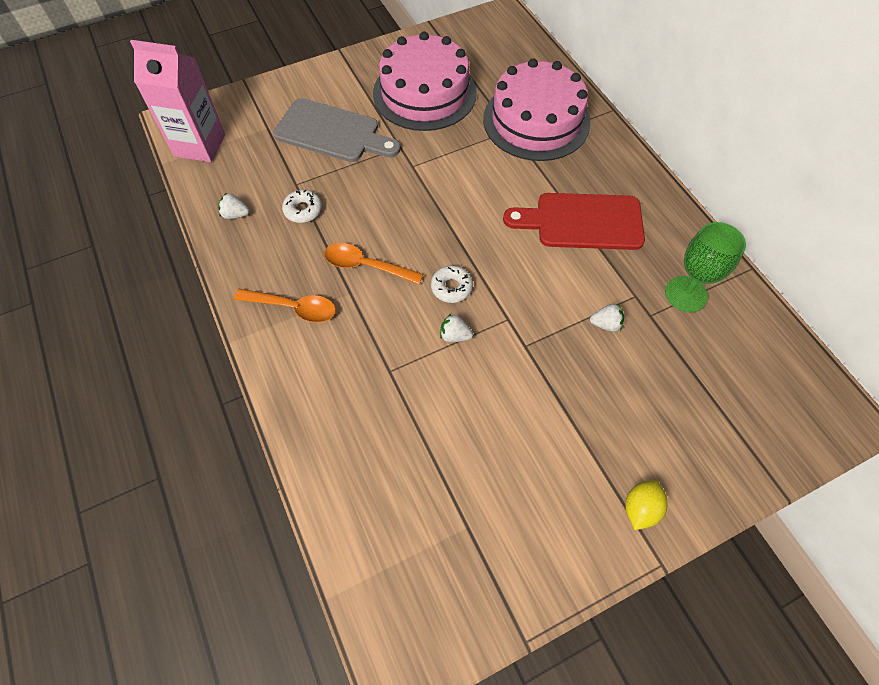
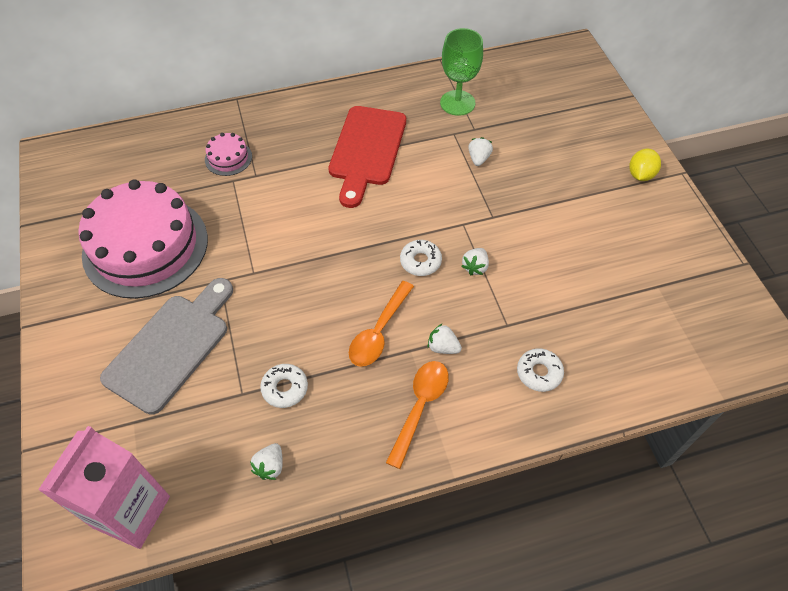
camera: 80 degrees left, 5 degrees down
pink cake [483,59,590,161] -> pink cake [205,133,252,176], size x0.42
yellow lemon [626,480,668,530] -> yellow lemon turned 75 degrees clockwise [629,149,661,181]
none -> white strawberry [428,324,462,354]
none -> white donut [517,348,564,392]

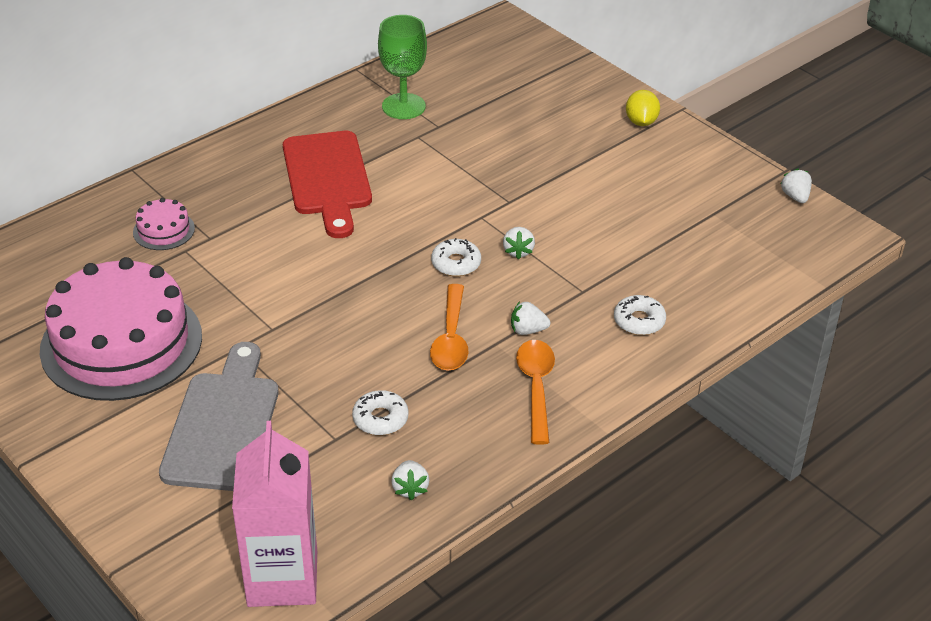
camera: 25 degrees left, 15 degrees down
white strawberry [468,137,493,166] -> white strawberry moved to [780,168,812,203]

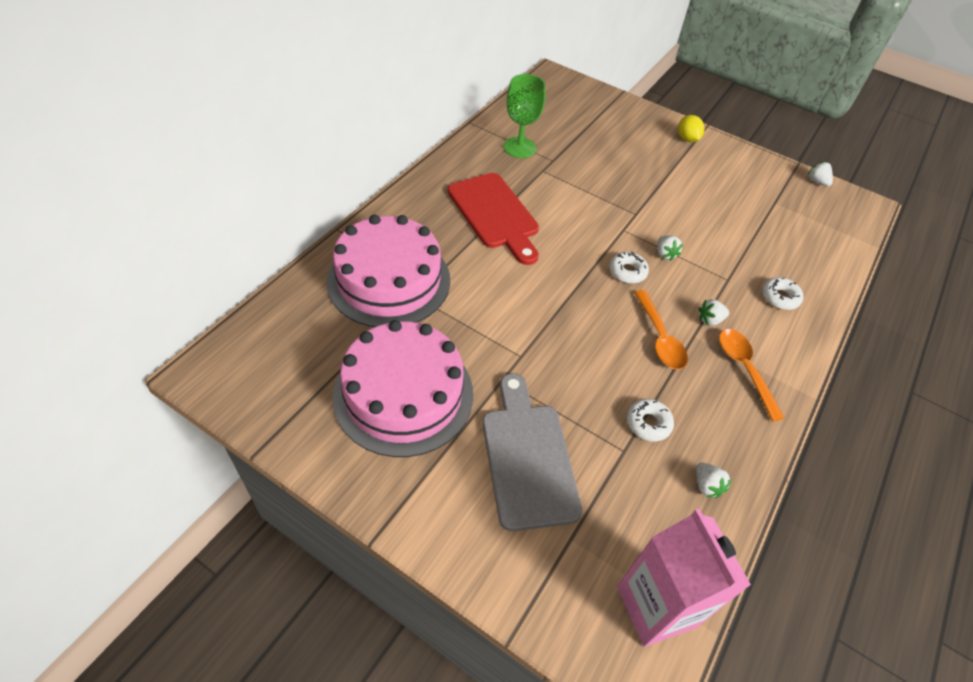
camera: 20 degrees left, 10 degrees up
pink cake [133,198,195,250] -> pink cake [327,215,450,327], size x2.40

